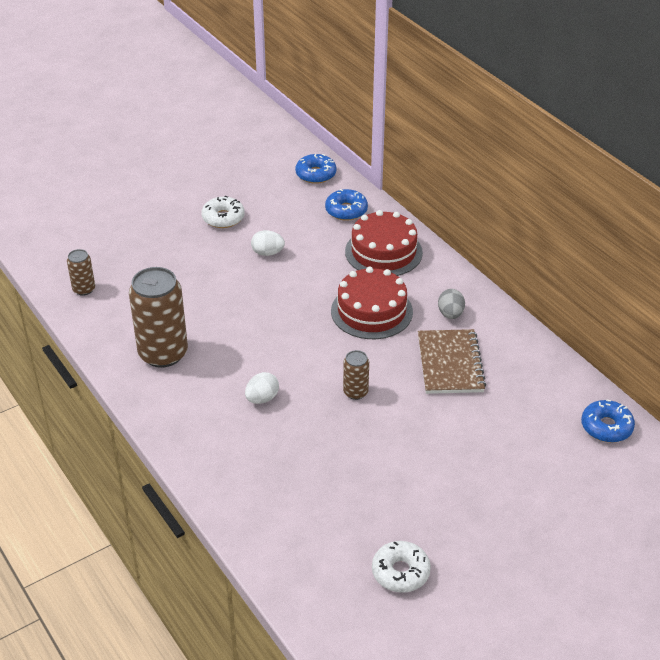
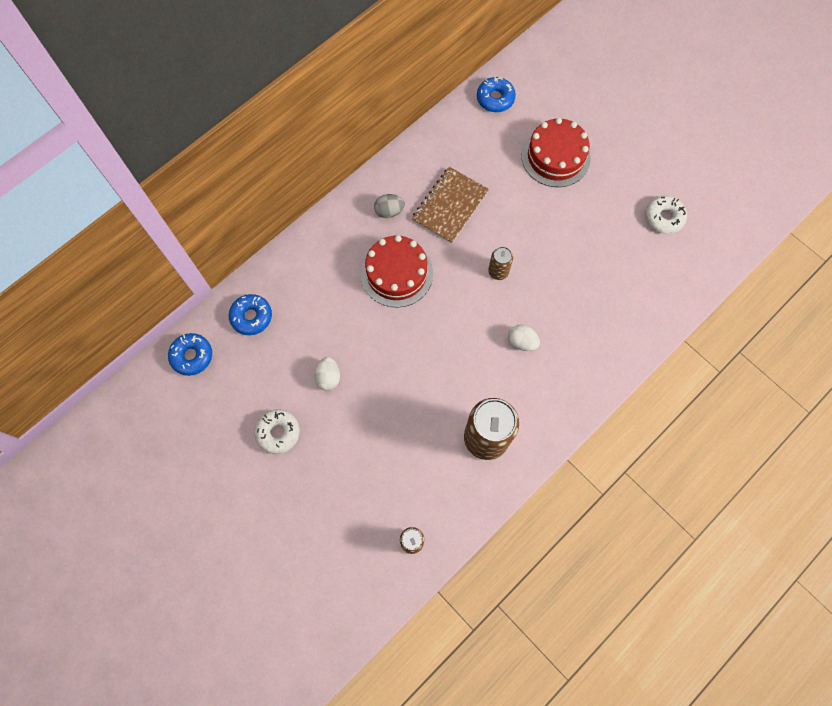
camera: 100 degrees left, 30 degrees up
red cake [345,210,423,276] -> red cake moved to [522,118,591,187]
brown notebook [418,329,486,394] -> brown notebook turned 45 degrees counterclockwise [412,167,489,244]

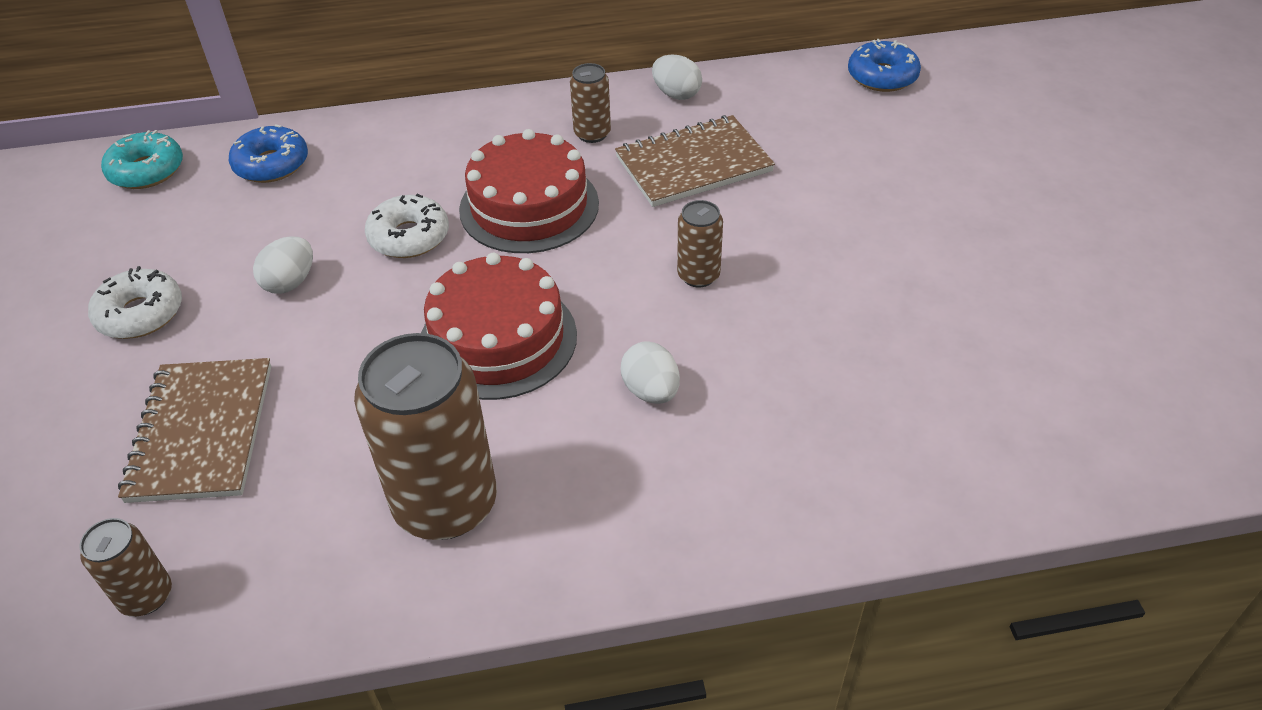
camera: 35 degrees right, 25 degrees down
blue donut [168,333,212,376] -> turquoise donut [101,130,183,189]
grey egg [374,194,405,218] -> brown can [570,63,611,143]
red cake [522,118,591,187] -> red cake moved to [421,253,577,400]
white donut [645,196,687,234] -> white donut moved to [365,194,449,258]
none -> brown notebook [118,358,271,503]
none -> white egg [652,55,702,100]

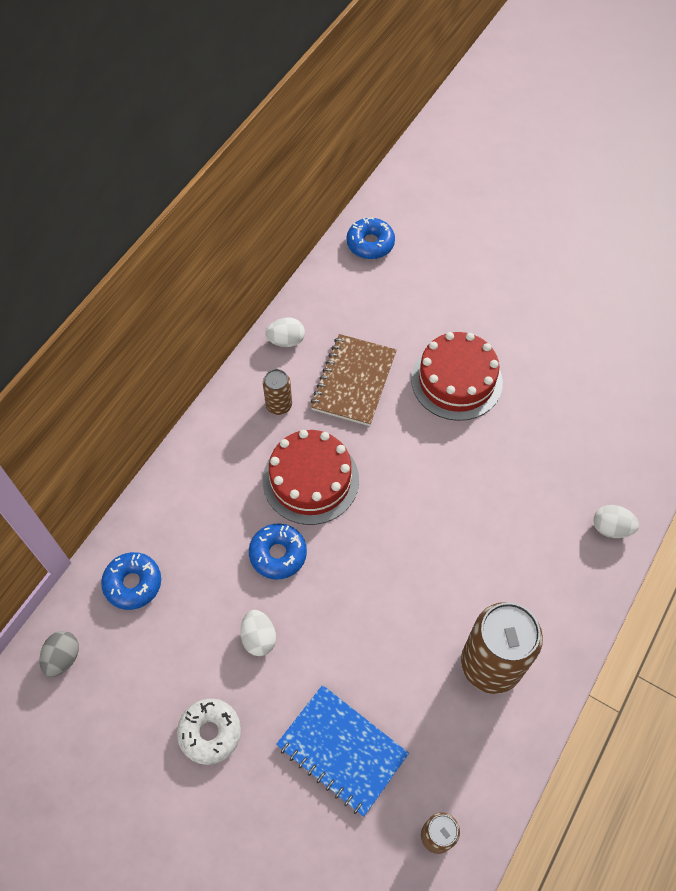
camera: 50 degrees left, 15 degrees up
turquoise donut [101,130,183,189] -> grey egg [39,631,79,677]
brown notebook [118,358,271,503] -> blue notebook [276,685,409,817]
white donut [365,194,449,258] -> blue donut [249,523,307,580]
red cake [421,253,577,400] -> red cake moved to [411,332,503,421]
white egg [621,342,680,404] -> white egg moved to [594,505,639,538]
brown can [677,200,723,287] -> none

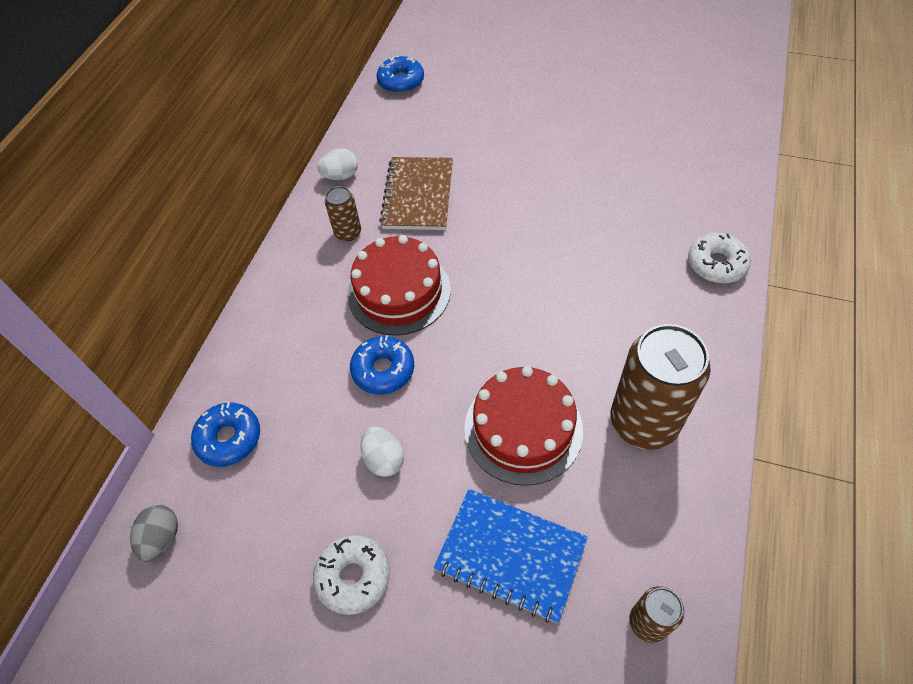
camera: 10 degrees left, 5 degrees down
red cake [411,332,503,421] -> red cake moved to [464,366,583,486]
white egg [594,505,639,538] -> white donut [688,233,751,283]

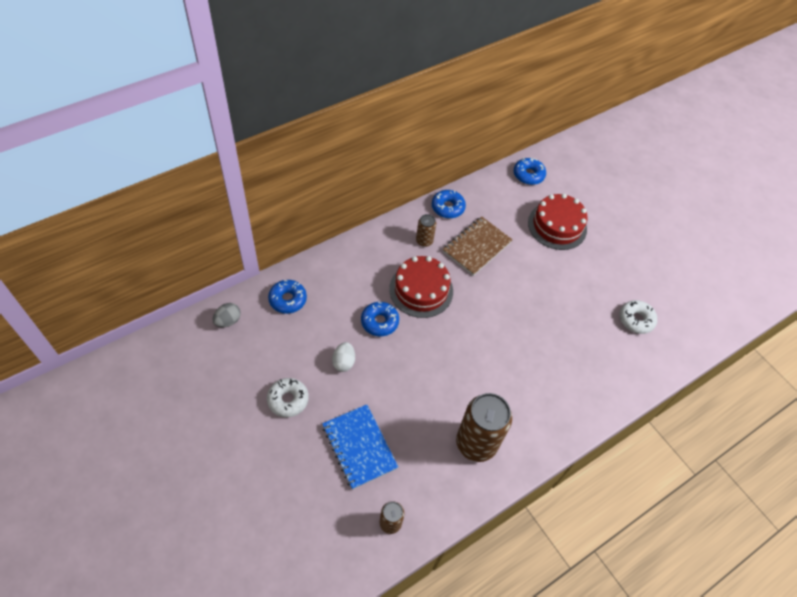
camera: 30 degrees right, 0 degrees up
white egg [317,149,358,180] -> blue donut [432,190,466,218]
red cake [464,366,583,486] -> red cake moved to [528,194,588,250]
white donut [688,233,751,283] -> white donut moved to [620,300,657,334]

